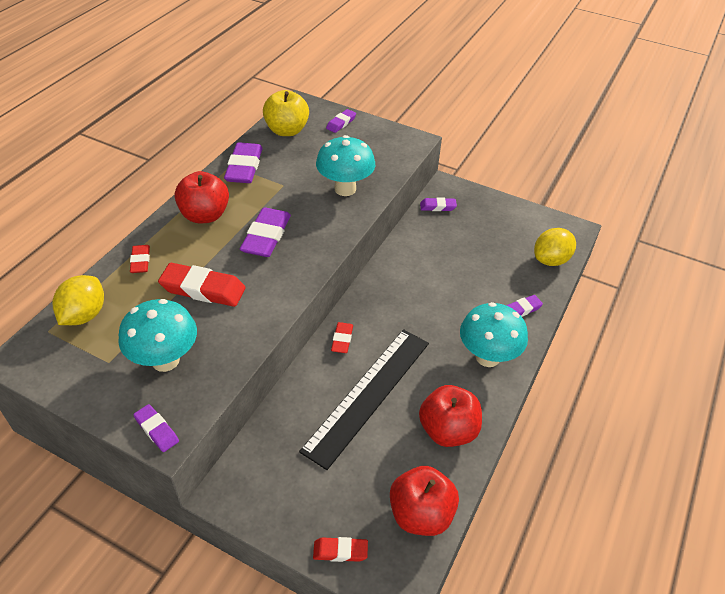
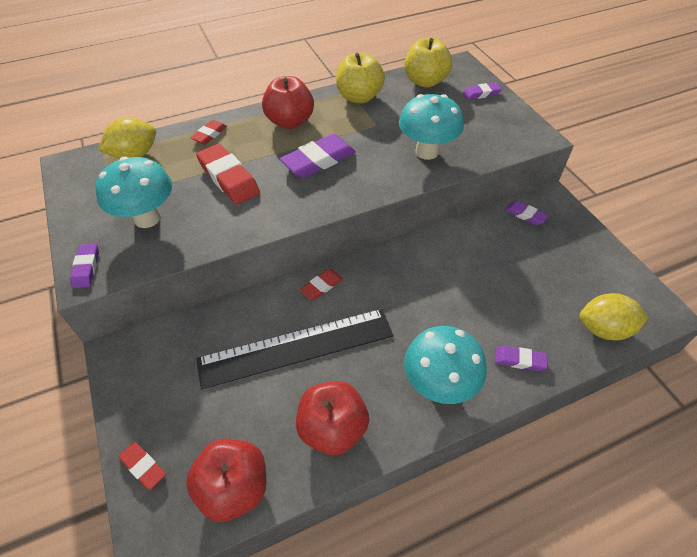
camera: 40 degrees right, 5 degrees up
purple eraser [224,142,263,183] -> yellow apple [336,52,385,104]

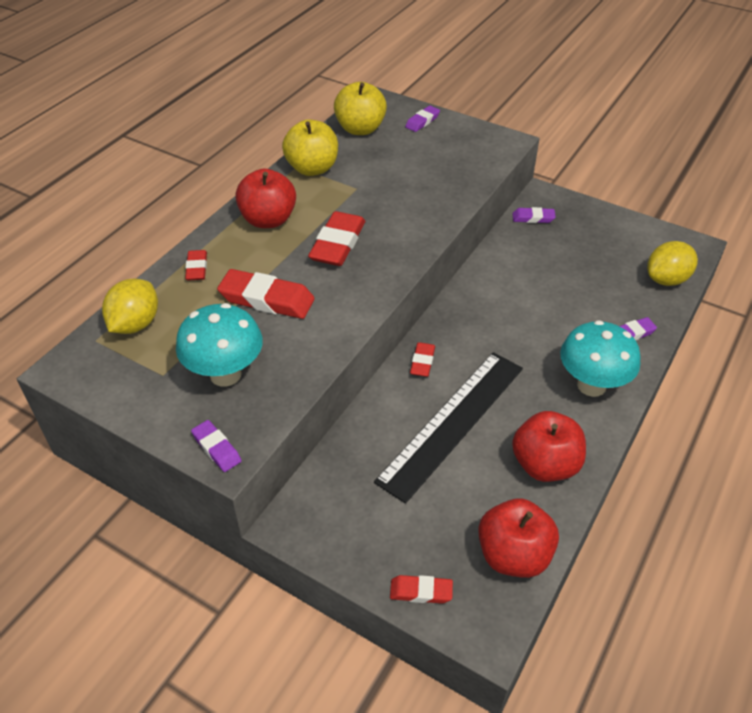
camera: 35 degrees left, 5 degrees down
purple eraser [280,134,356,178] -> red eraser [308,211,365,266]
turquoise mushroom [399,94,464,160] -> none

